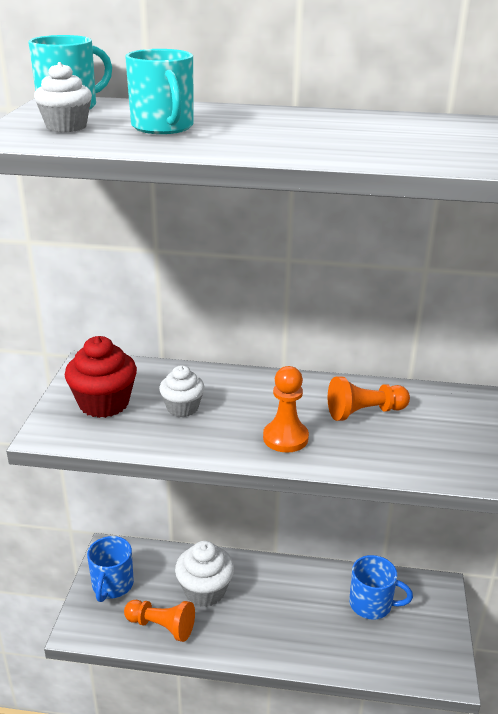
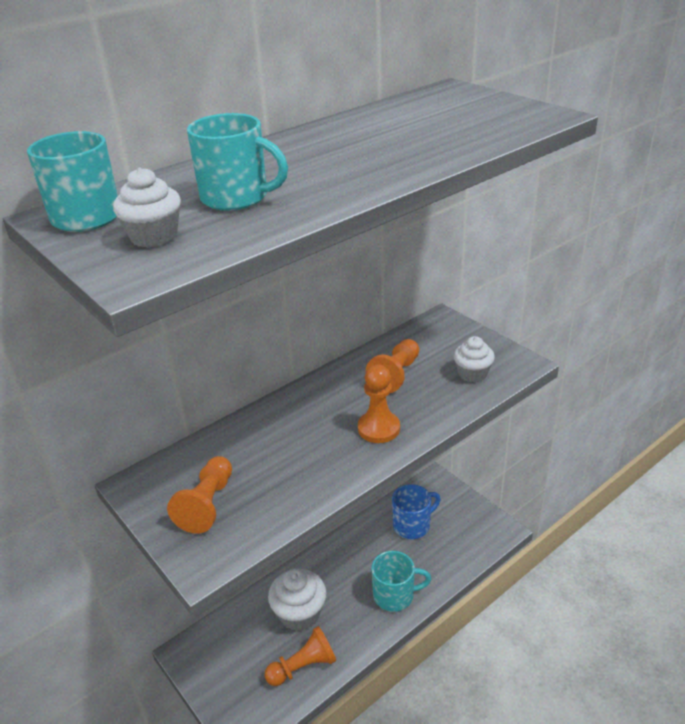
camera: 45 degrees left, 5 degrees up
red cupcake [65,336,137,418] -> orange pawn [167,456,232,534]
blue mug [87,536,134,602] -> none
white cupcake [159,365,205,417] -> white cupcake moved to [453,336,495,382]
none -> turquoise mug [371,551,431,612]

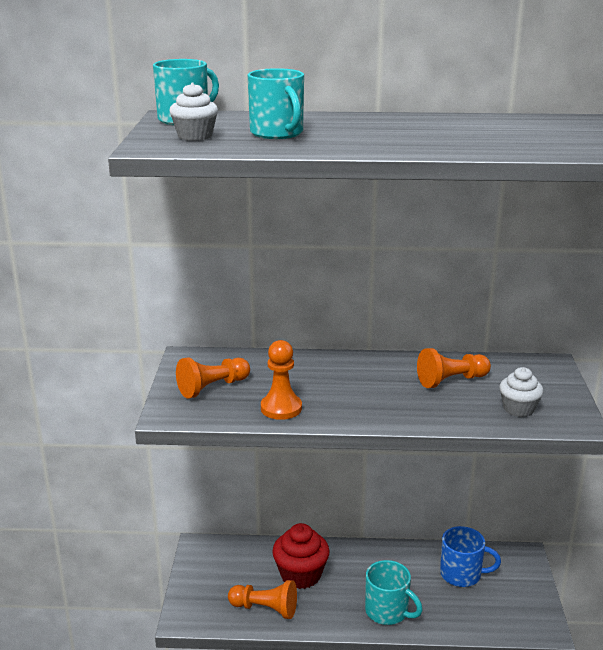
camera: 40 degrees right, 10 degrees down
white cupcake [268,568,326,631] -> red cupcake [272,523,330,589]
orange pawn [358,365,400,443] -> orange pawn moved to [261,340,302,420]

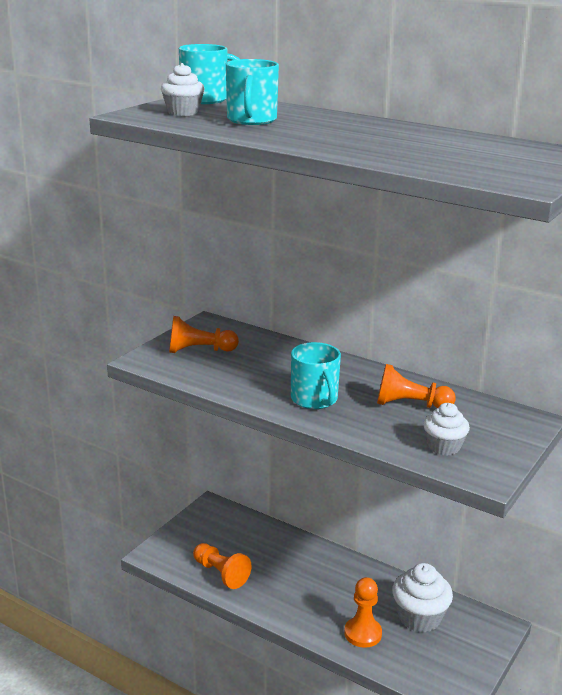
camera: 30 degrees right, 0 degrees up
orange pawn [261,340,302,420] -> orange pawn moved to [344,577,382,648]
red cupcake [272,523,330,589] -> none
turquoise mug [365,560,423,625] -> turquoise mug moved to [291,342,341,409]
blue mug [440,526,501,587] -> white cupcake [392,563,453,632]

